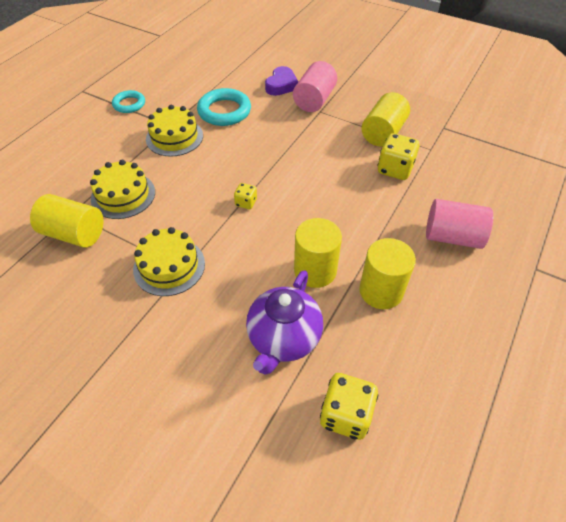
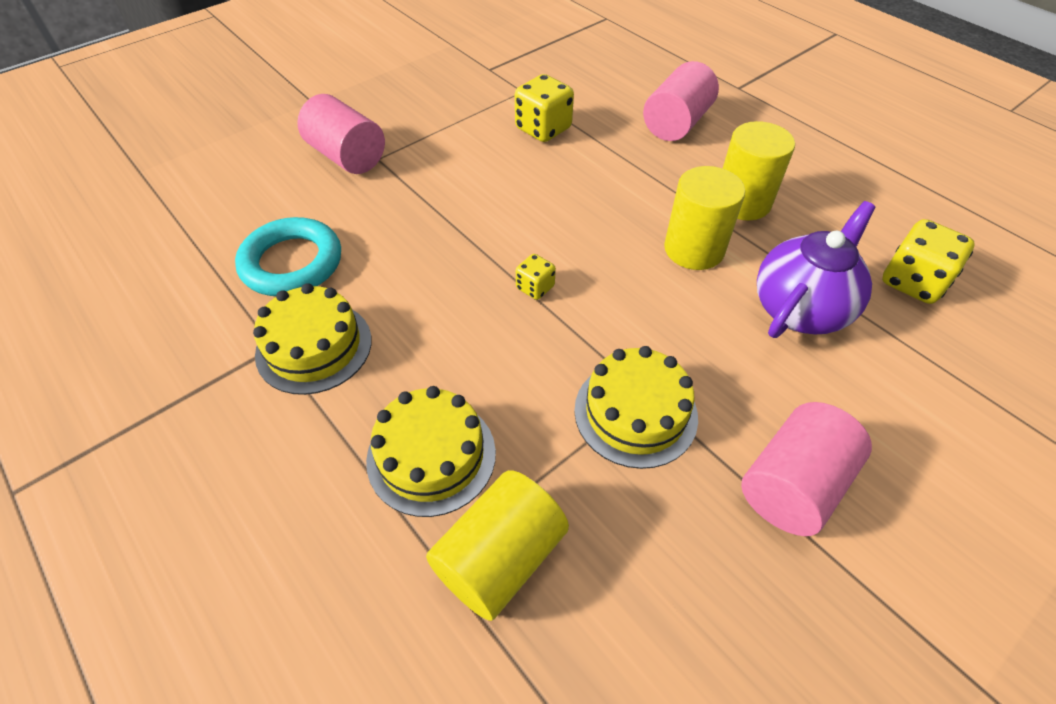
camera: 70 degrees left, 0 degrees up
turquoise ring [112,90,145,113] -> none
purple teapot [246,270,323,375] -> purple teapot turned 90 degrees counterclockwise [757,201,876,338]
purple heart [265,66,298,96] -> none
yellow cylinder [362,92,410,147] -> none
none -> pink cylinder [741,402,872,536]

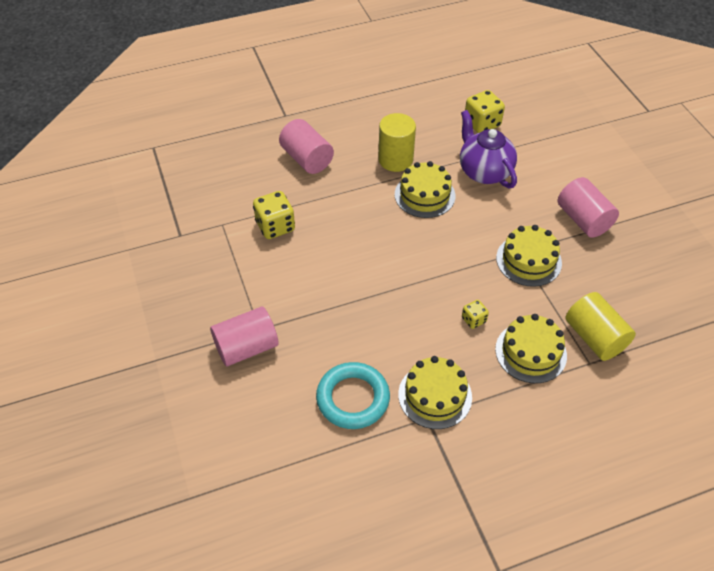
camera: 70 degrees left, 0 degrees up
yellow dice [516,254,556,300] -> yellow dice moved to [462,300,489,329]
yellow cylinder [664,166,745,270] -> yellow cake [395,161,455,218]

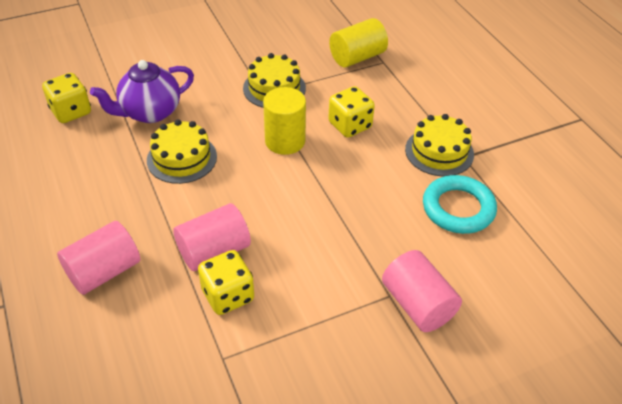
camera: 95 degrees left, 5 degrees down
yellow cylinder [378,113,416,172] -> yellow cylinder moved to [263,87,306,155]
yellow dice [462,300,489,329] -> yellow dice [328,86,375,137], size x1.82
yellow cake [495,314,567,383] -> none
pink cylinder [558,177,619,238] -> pink cylinder moved to [173,203,251,271]

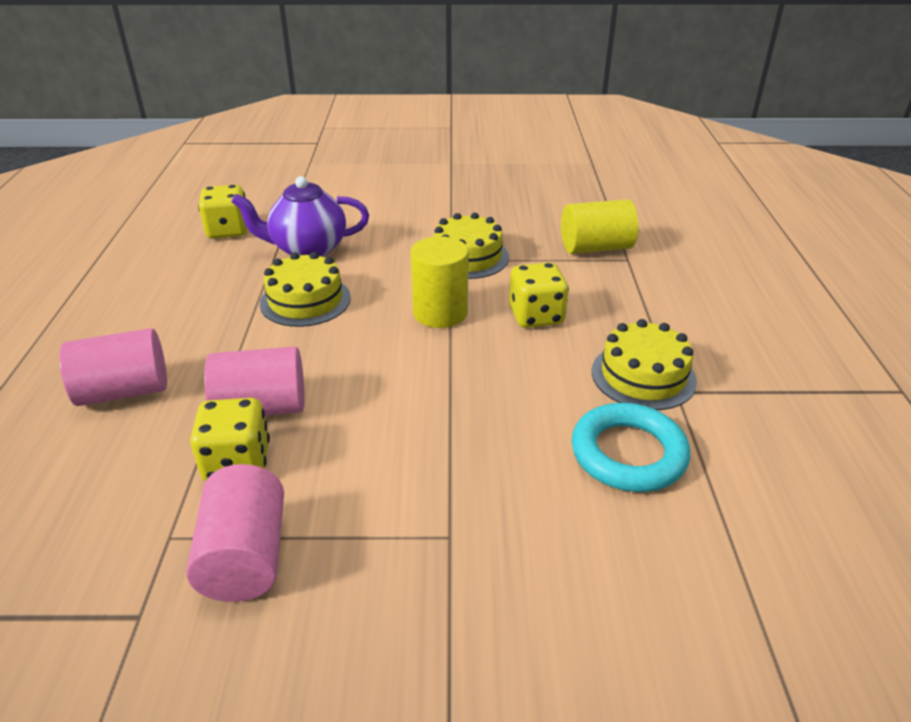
camera: 25 degrees right, 10 degrees down
pink cylinder [382,250,462,332] -> pink cylinder moved to [186,464,284,602]

